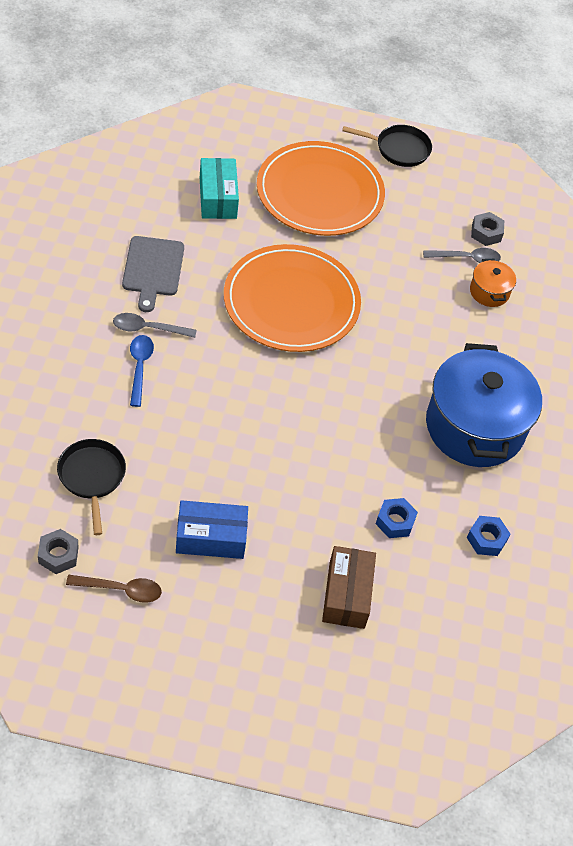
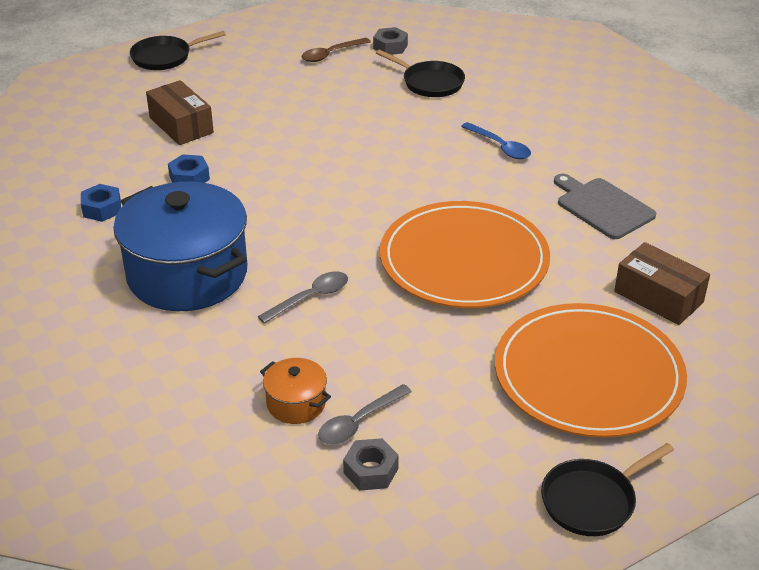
camera: 145 degrees right, 15 degrees down
grey spoon [113,313,197,338] -> grey spoon moved to [257,271,348,324]
blue box [176,500,248,559] -> none
turquoise box [200,158,239,219] -> brown box [614,242,710,325]
none -> black pan [130,31,226,70]

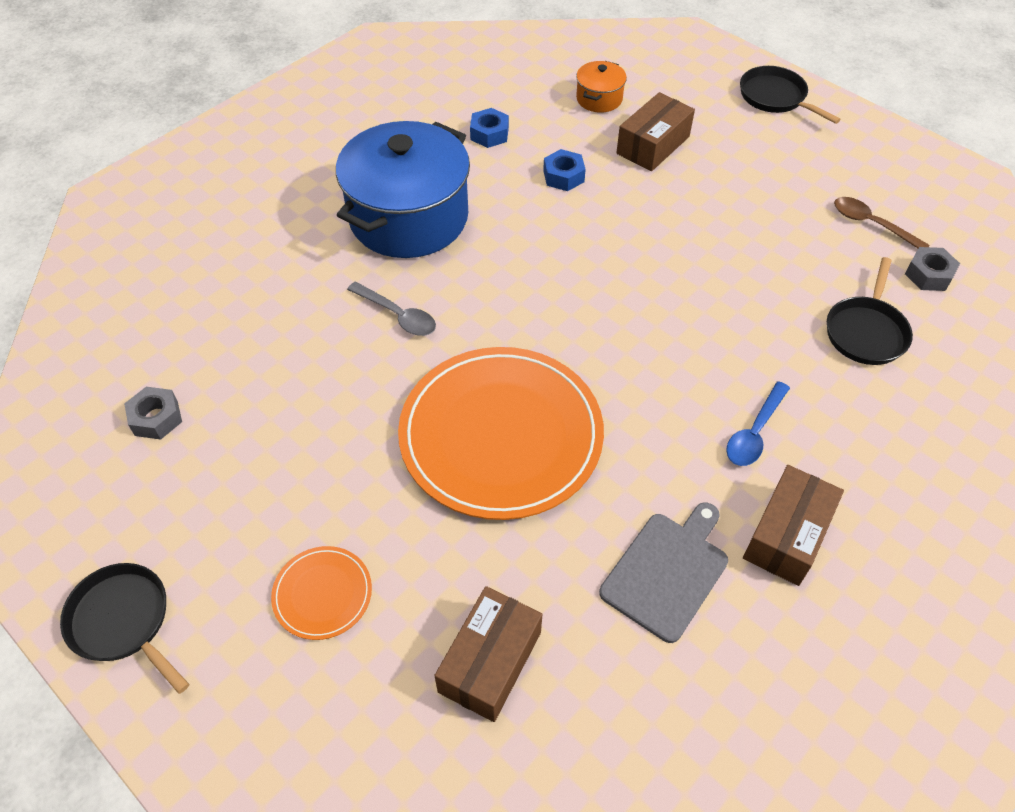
camera: 75 degrees right, 15 degrees up
orange pot [260,358,331,424] -> orange pot moved to [576,61,627,113]
grey spoon [318,384,412,445] -> none
orange plate [495,303,687,438] -> orange plate [271,546,372,640], size x0.44
none -> brown box [743,465,844,586]

